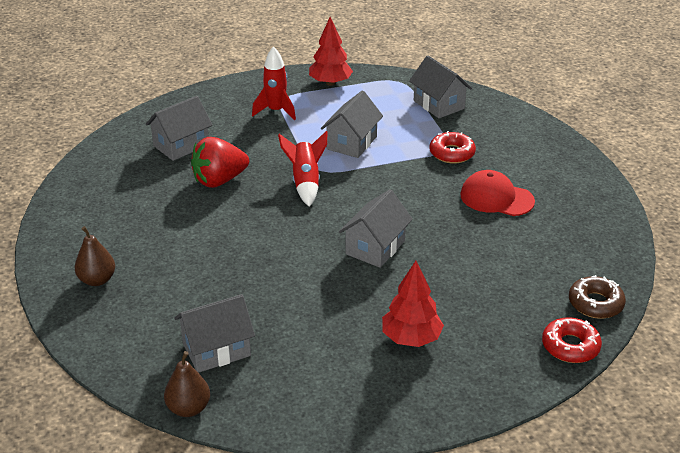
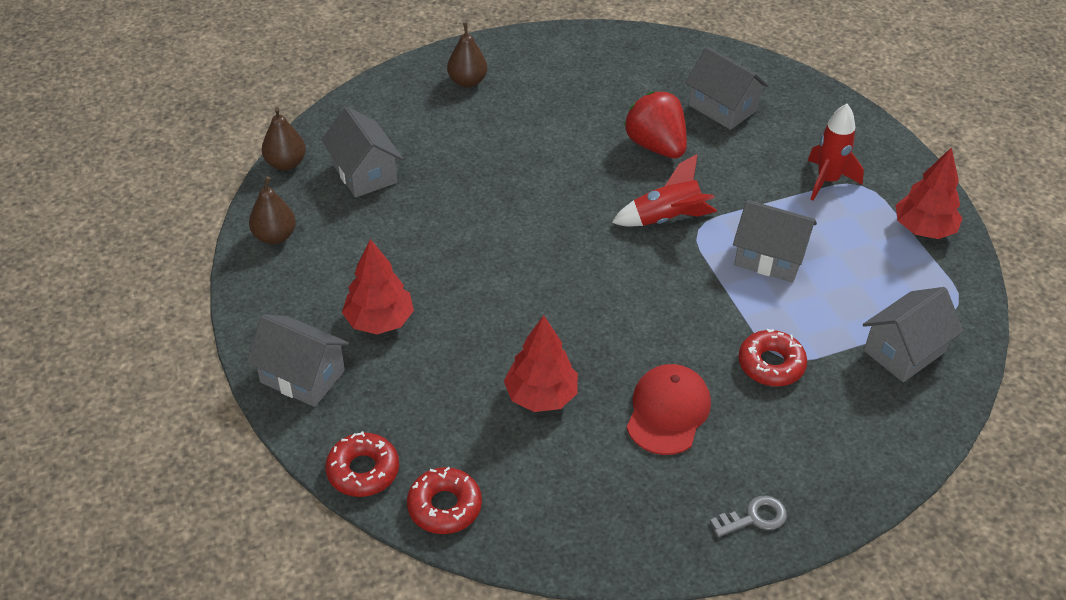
camera: 85 degrees right, 10 degrees up
grey house [339,189,413,268] -> grey house moved to [246,314,349,407]
brown donut [569,275,626,319] -> red donut [407,467,482,534]
none -> brown pear [249,176,296,244]
none -> red tree [504,315,578,412]
none -> grey key [710,496,787,537]

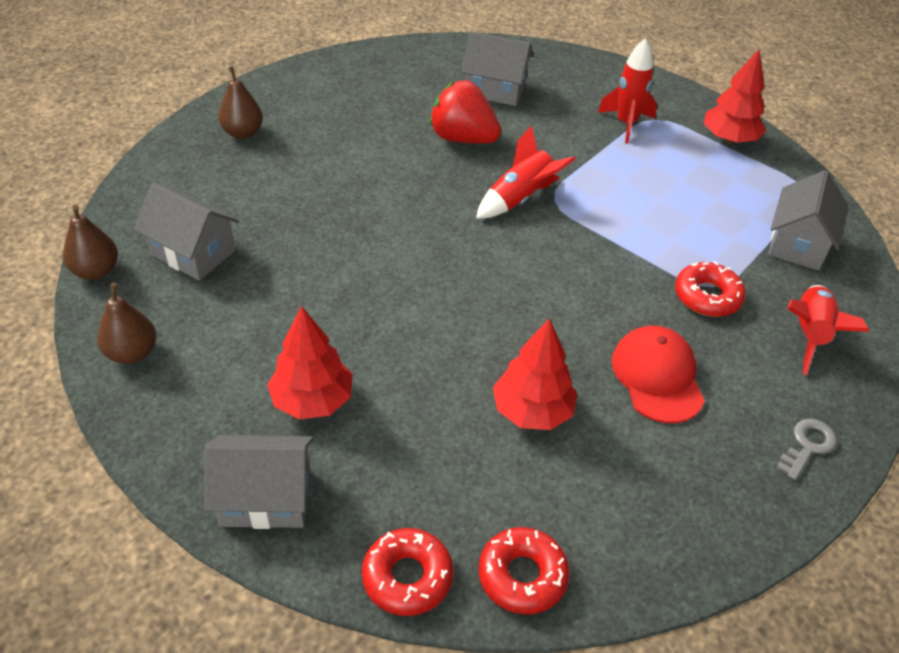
camera: 30 degrees left, 0 degrees up
grey house [733,200,817,282] -> none
none -> red rocket [787,285,869,375]

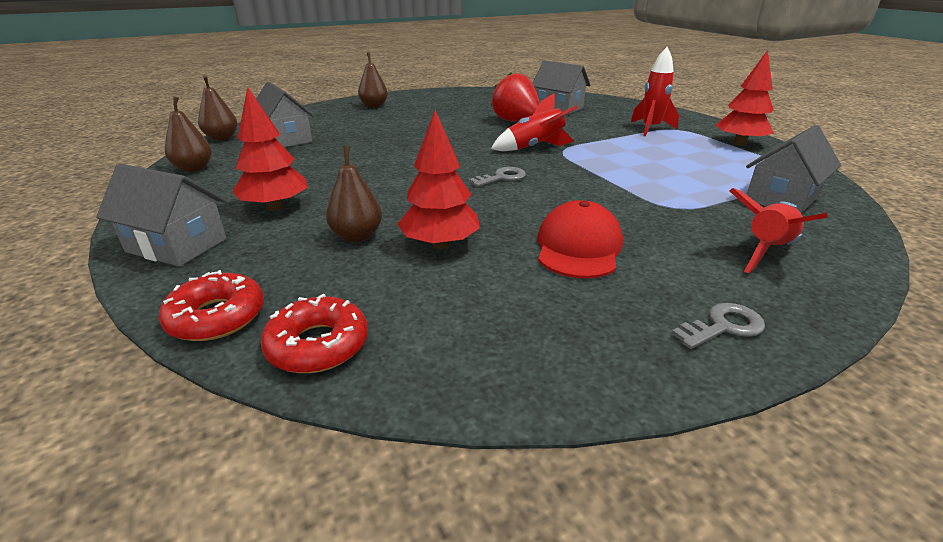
camera: 25 degrees right, 15 degrees down
red donut [675,261,746,317] -> none
none -> brown pear [326,146,382,242]
none -> grey key [469,167,526,187]

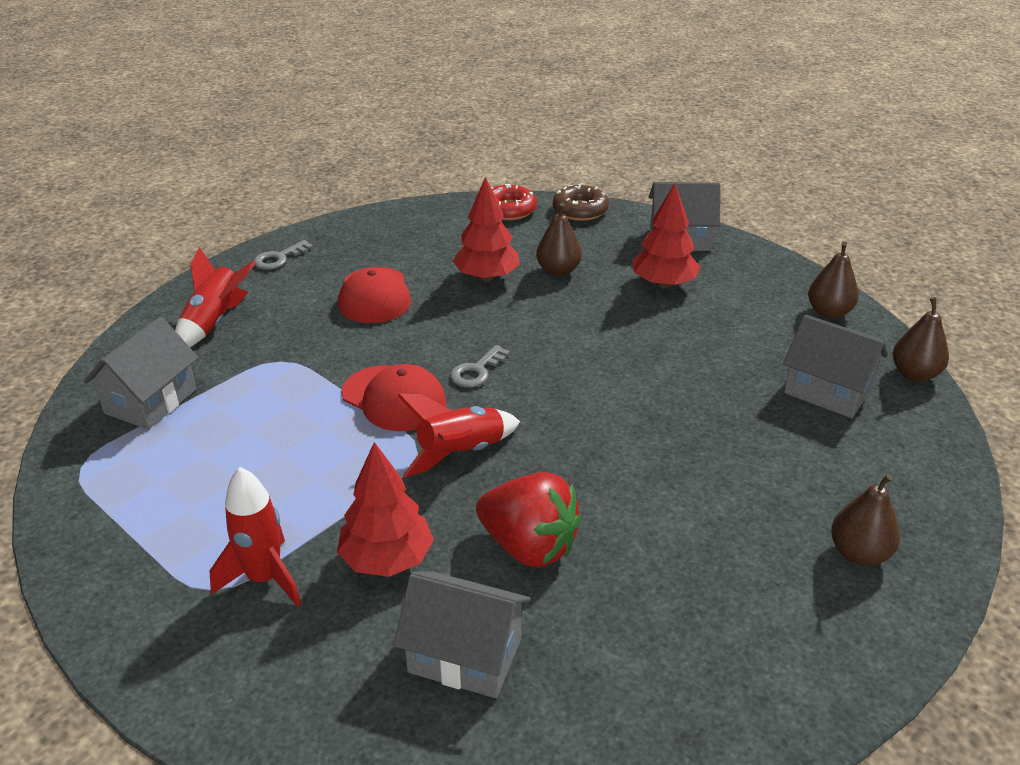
camera: 160 degrees right, 5 degrees up
red donut [159,270,264,341] -> brown donut [553,183,609,221]
red tree [715,50,774,146] -> red tree moved to [337,442,434,577]
none -> red cap [342,364,446,431]

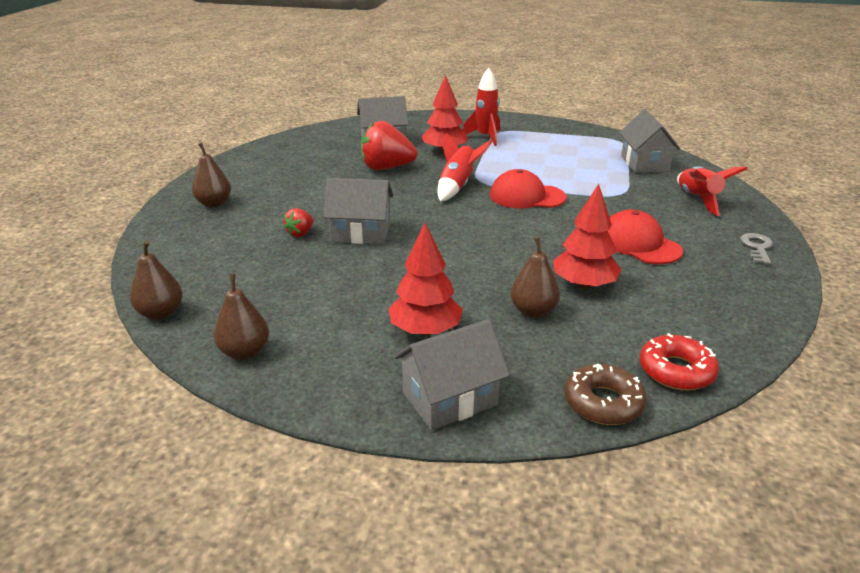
camera: 150 degrees right, 5 degrees down
grey key [450,345,510,388] -> none
grey house [783,314,888,418] -> grey house moved to [323,178,393,244]
none -> red strawberry [283,208,314,237]

